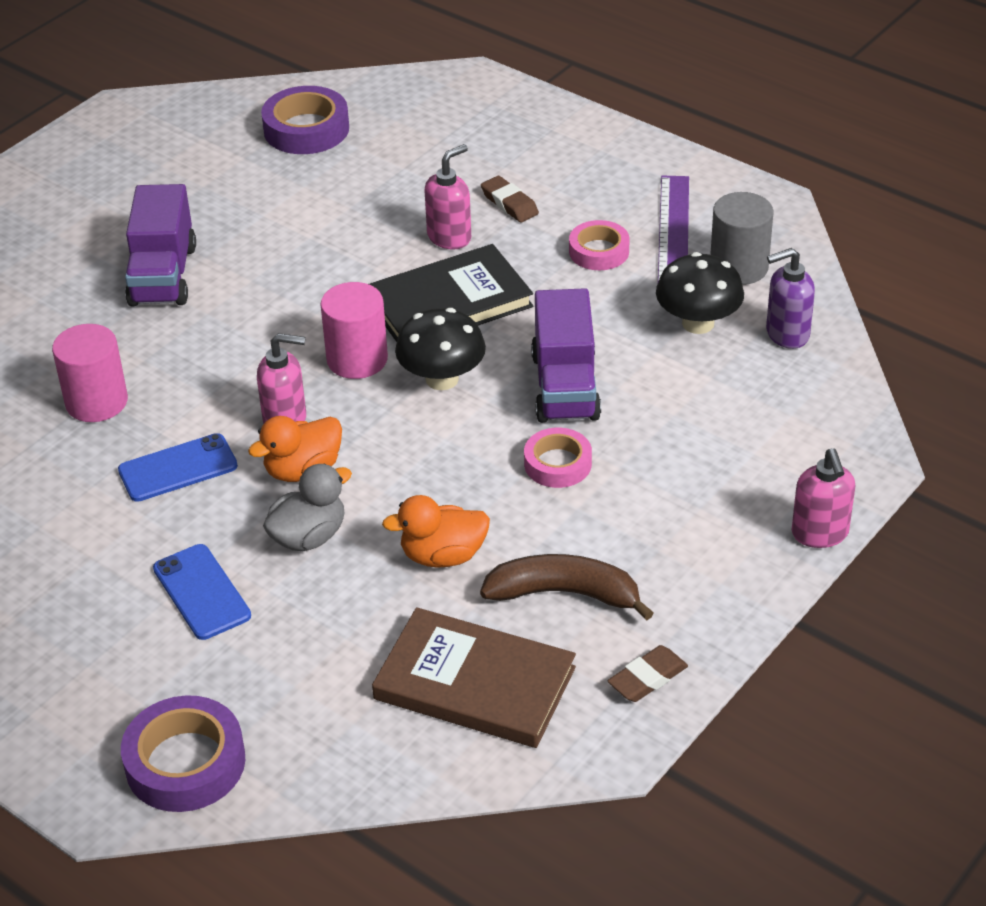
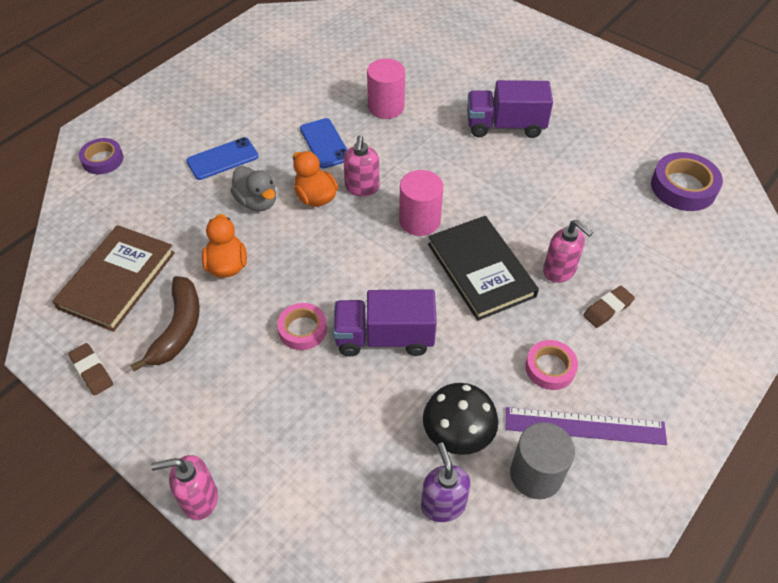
camera: 90 degrees right, 10 degrees up
purple tape [121,695,245,812] -> purple tape [79,138,124,174], size x0.65
black mushroom [395,308,486,390] -> none

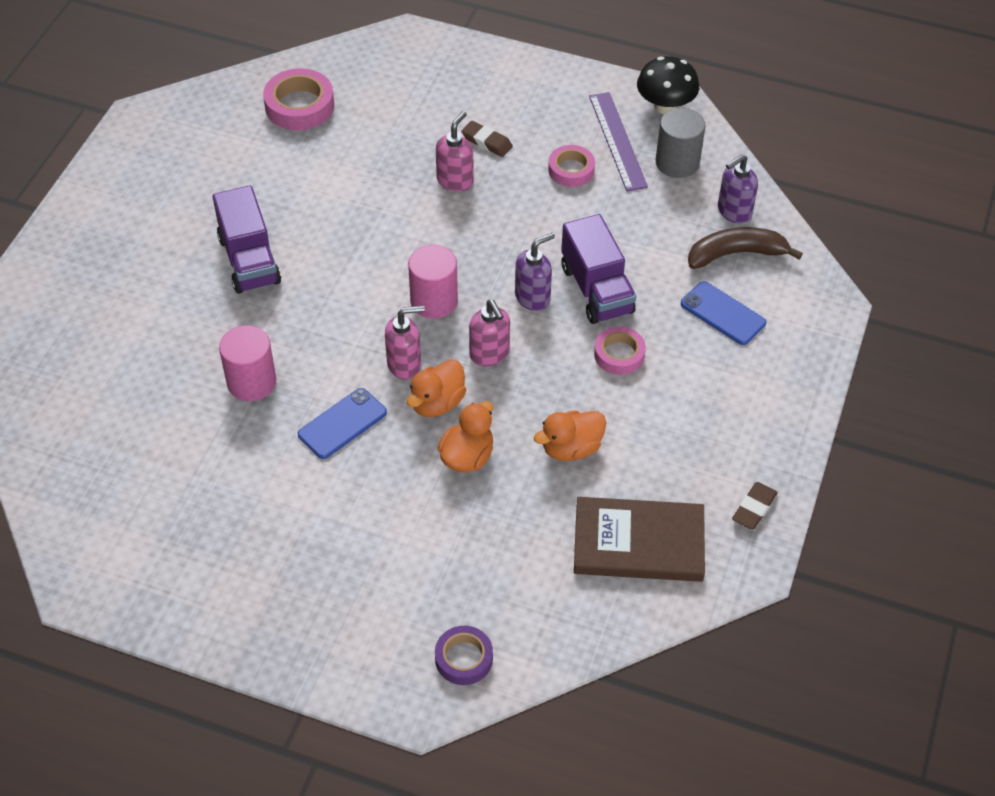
camera: 110 degrees left, 0 degrees up
brown banana [130,276,200,371] -> brown banana moved to [688,227,803,269]
pink soap dispenser [151,455,218,520] -> pink soap dispenser moved to [469,300,510,366]
blue phone [186,137,258,180] -> blue phone moved to [681,281,766,345]
grey duck [230,166,276,211] -> orange duck [437,401,493,472]
black mushroom [423,383,498,455] -> black mushroom moved to [637,56,699,114]
black book [428,216,539,321] -> none
purple tape [651,152,723,211] -> pink tape [263,68,334,131]
none -> purple soap dispenser [515,233,555,311]

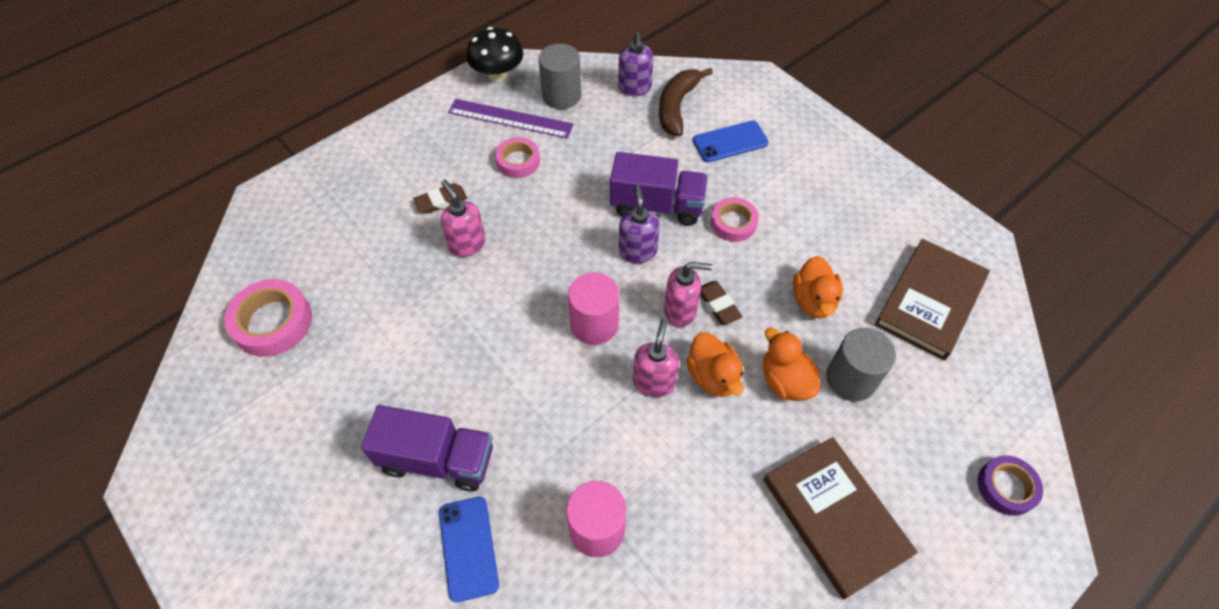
camera: 60 degrees left, 5 degrees up
blue phone [298,388,387,459] -> blue phone moved to [439,497,499,602]
brown eraser [732,482,778,530] -> brown eraser moved to [700,281,743,325]
none -> brown book [764,437,918,600]
none -> grey cylinder [826,328,896,401]

